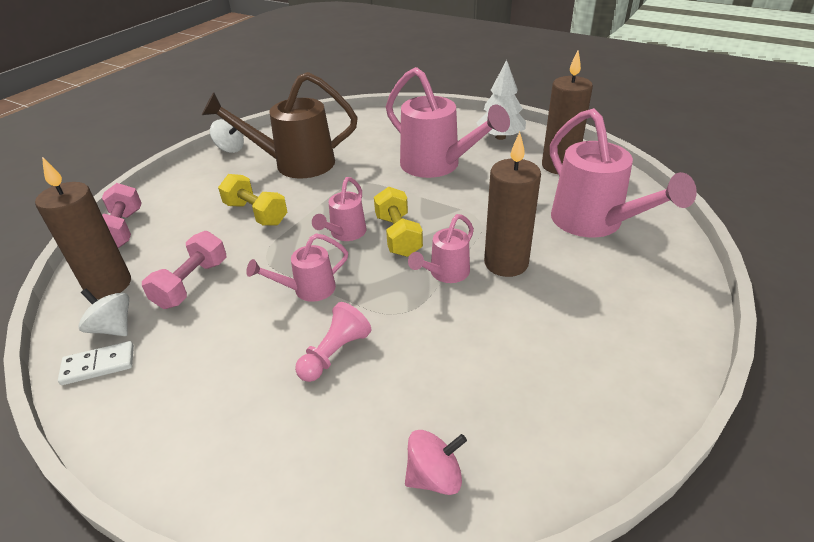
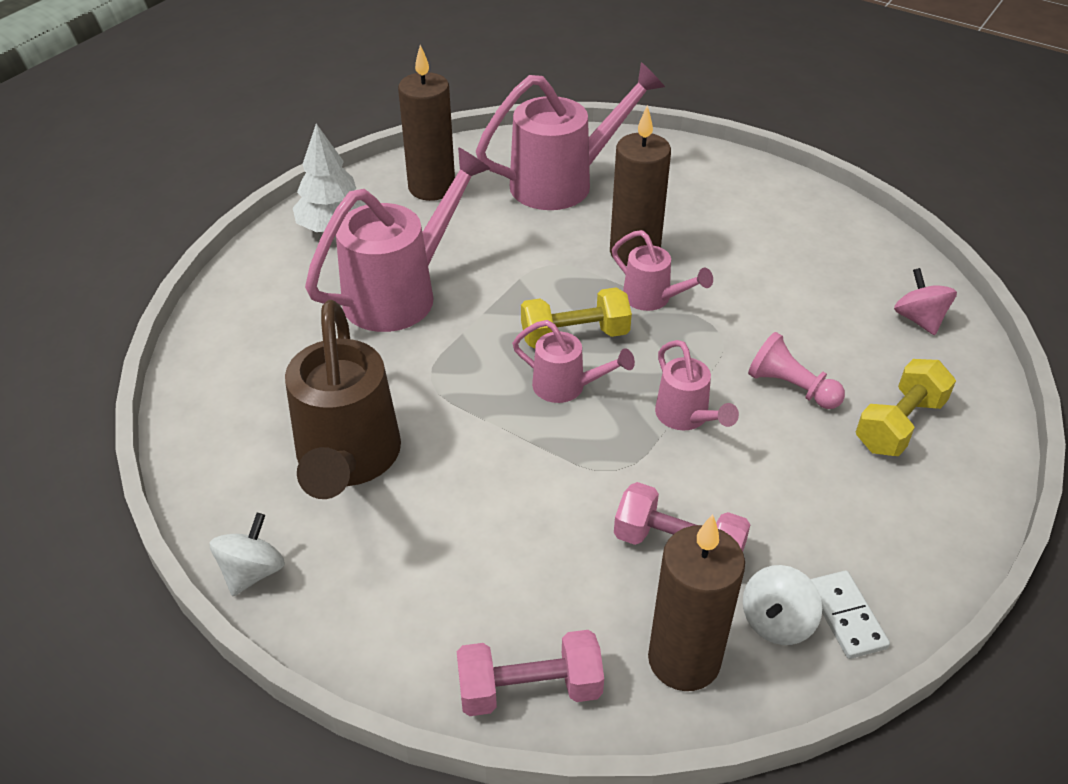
camera: 90 degrees left, 5 degrees up
yellow dumbbell [218,174,287,226] -> yellow dumbbell moved to [856,359,956,456]

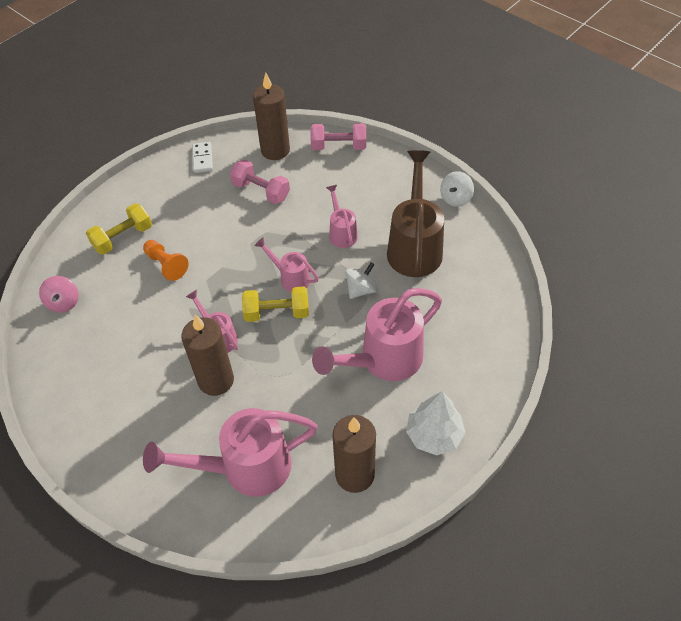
camera: 170 degrees left, 10 degrees up
pink watering can [655,340,739,430] -> pink watering can moved to [326,185,358,248]
white spinning top [743,565,822,645] -> white spinning top moved to [345,262,378,299]
pink pawn [748,332,845,409] -> orange pawn [143,240,189,281]

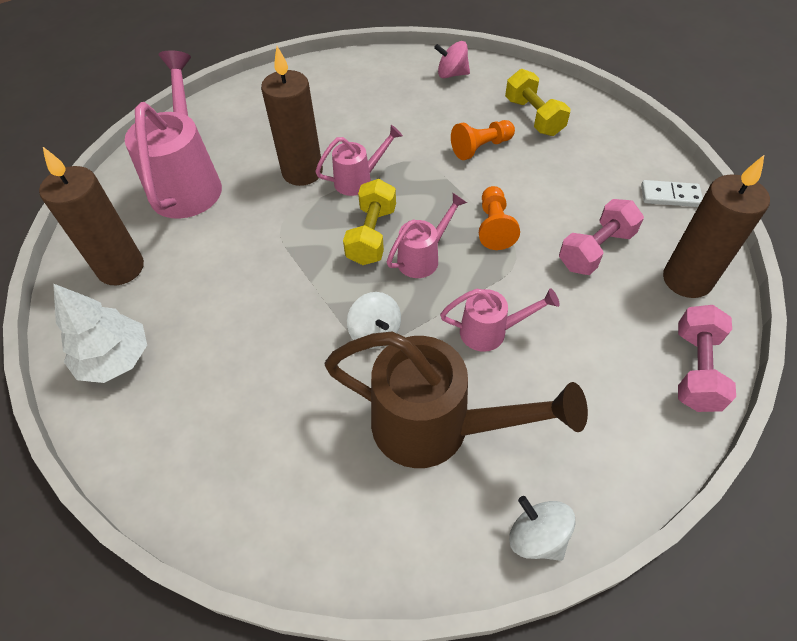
camera: 105 degrees right, 0 degrees up
pink watering can [312,288,442,381] -> none
none -> orange pawn [479,186,520,250]

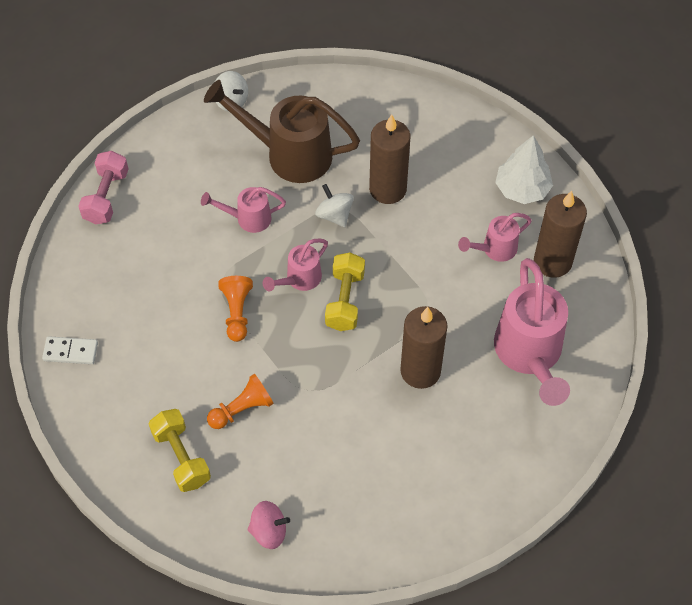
camera: 175 degrees right, 5 degrees up
pink watering can [315,125,403,196] -> pink watering can moved to [458,213,532,262]
pink dumbbell [559,199,644,275] -> none
brown candle [663,155,770,298] -> brown candle moved to [369,114,410,204]

